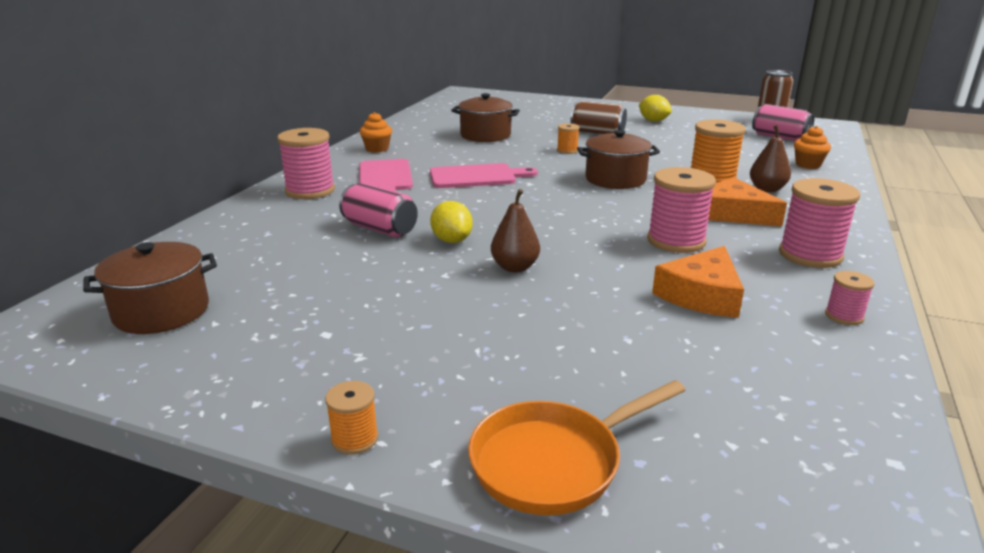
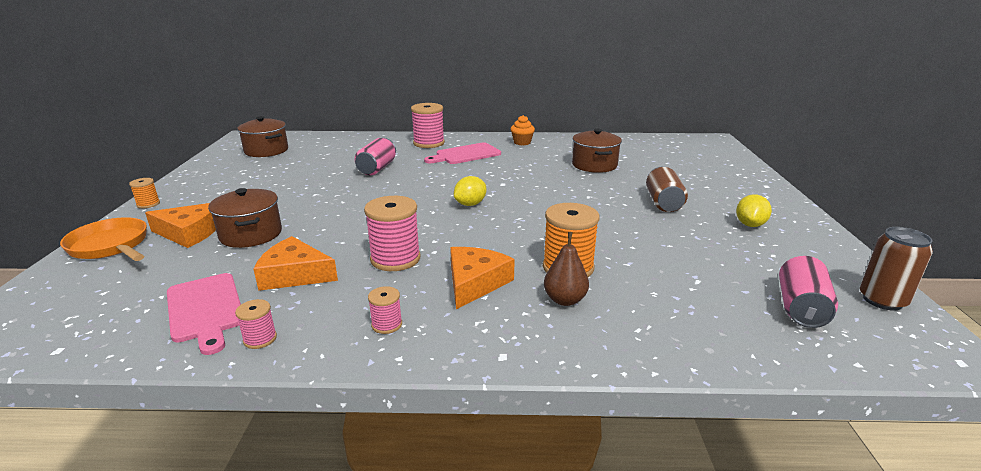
camera: 70 degrees right, 0 degrees up
pink cutting board [430,163,538,188] -> pink cutting board moved to [167,273,241,355]
yellow lemon [430,201,473,243] -> yellow lemon moved to [454,176,486,206]
brown pear [491,189,540,272] -> none
orange spool [557,123,580,154] -> none
brown pot [577,130,660,189] -> brown pot moved to [208,188,282,248]
pink spool [779,178,860,268] -> pink spool [368,286,402,334], size x0.51
orange cupcake [794,126,831,169] -> none
none -> orange cheese [145,203,216,248]

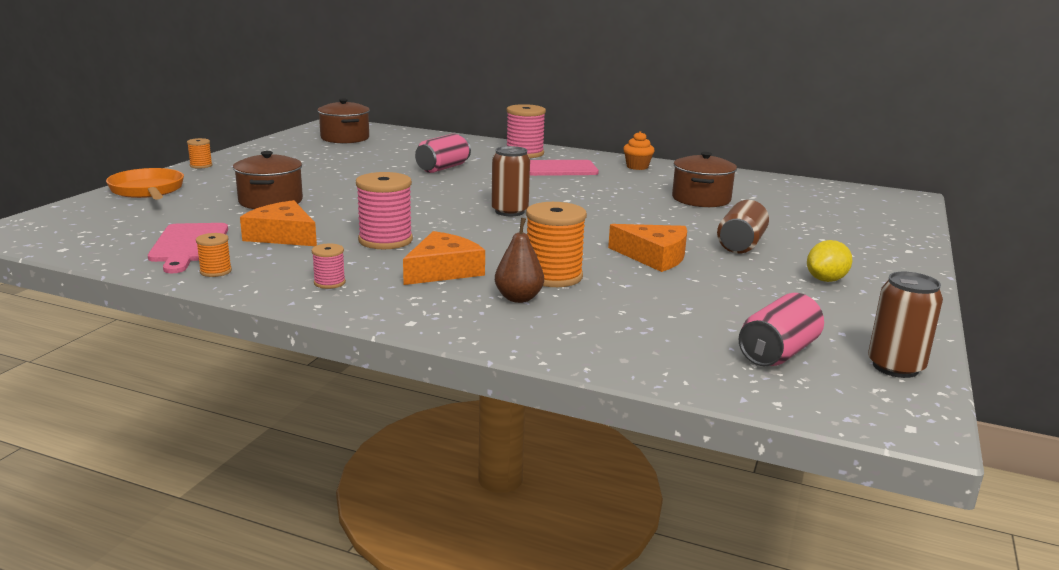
camera: 20 degrees right, 5 degrees down
orange cheese [145,203,216,248] -> orange cheese moved to [608,224,687,272]
pink spool [235,299,277,349] -> orange spool [196,233,232,277]
yellow lemon [454,176,486,206] -> brown can [491,146,530,216]

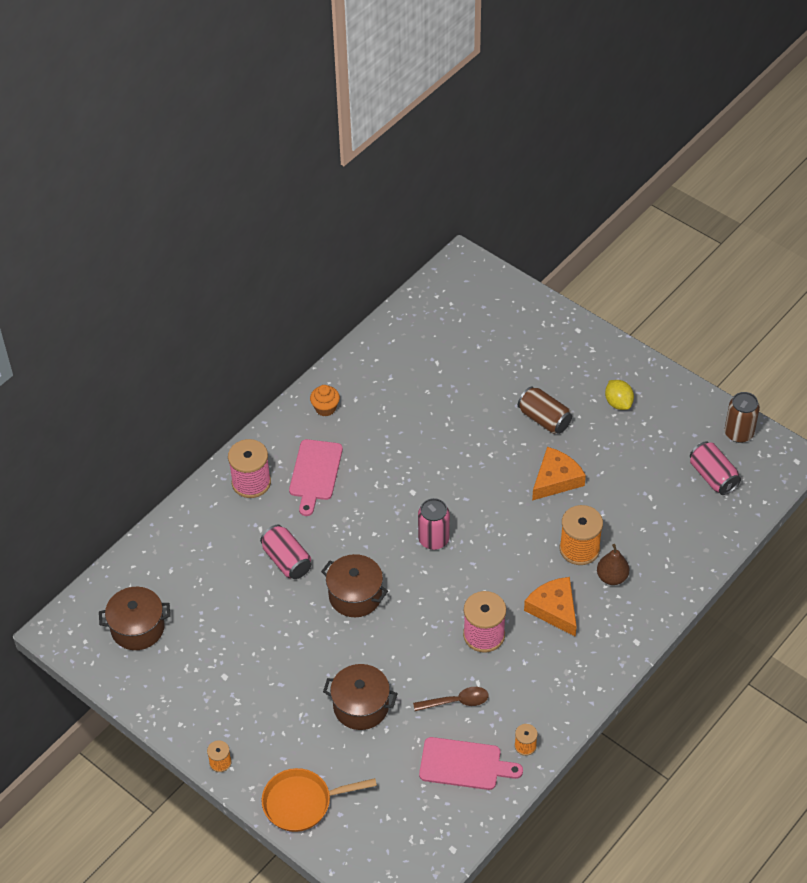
camera: 70 degrees left, 30 degrees up
orange cheese [240,200,317,246] -> brown spoon [413,687,489,711]
pink spool [312,243,346,289] -> none
brown can [491,146,530,216] -> pink can [418,498,450,550]
brown pot [672,152,737,207] -> brown pot moved to [321,554,388,617]

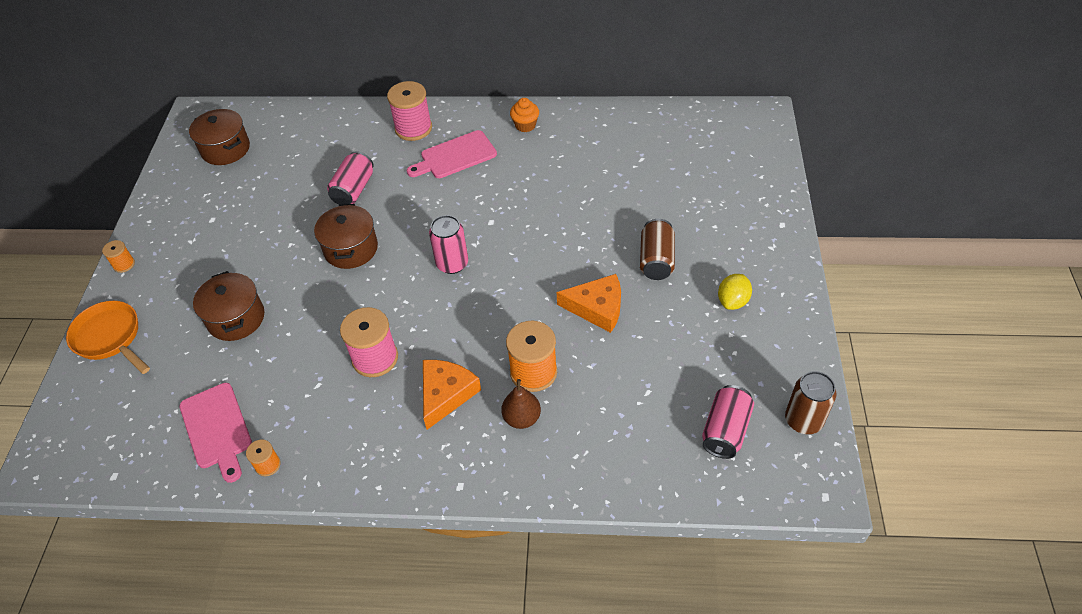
camera: 55 degrees right, 0 degrees up
brown spoon [413,687,489,711] -> none

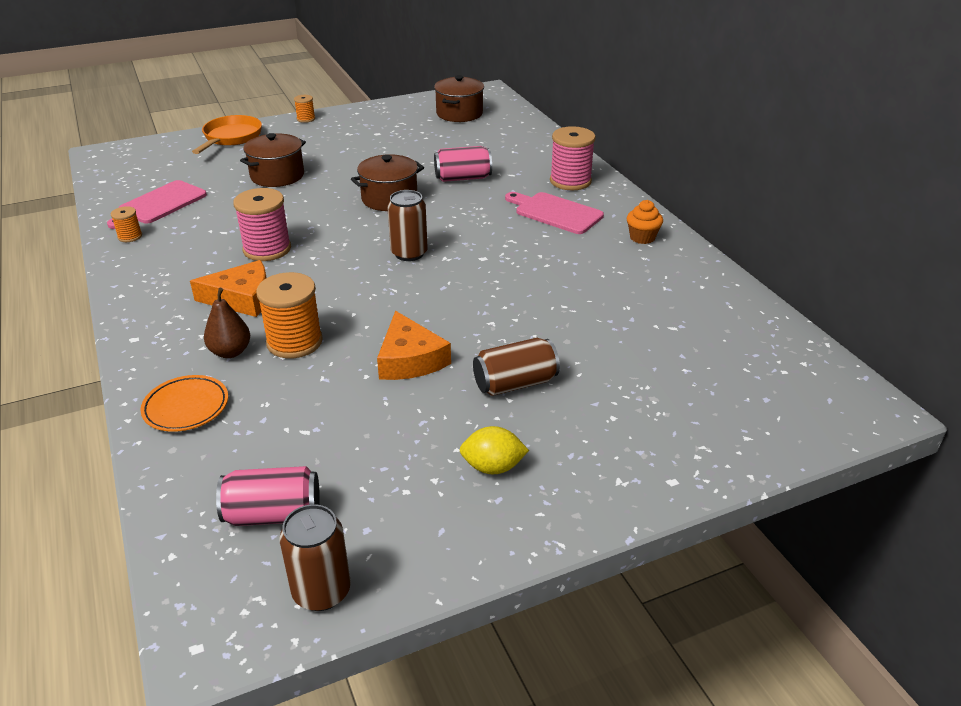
camera: 60 degrees right, 15 degrees down
pink can [429,215,468,274] -> brown can [387,190,428,261]
none -> orange plate [141,375,228,432]

